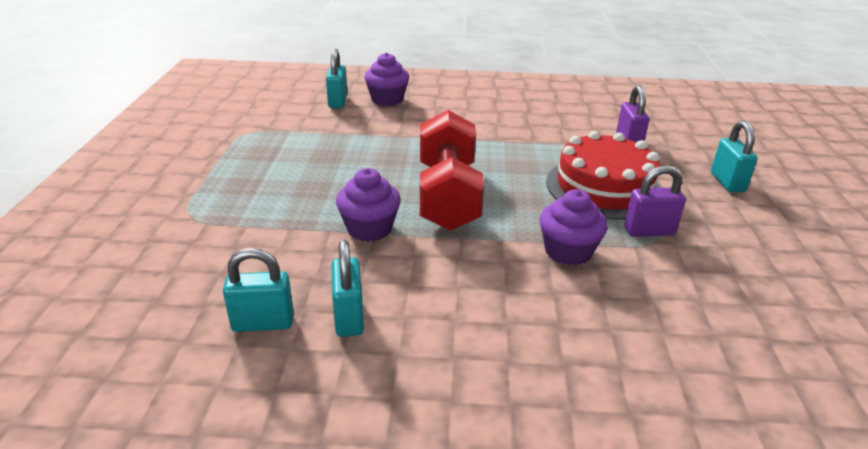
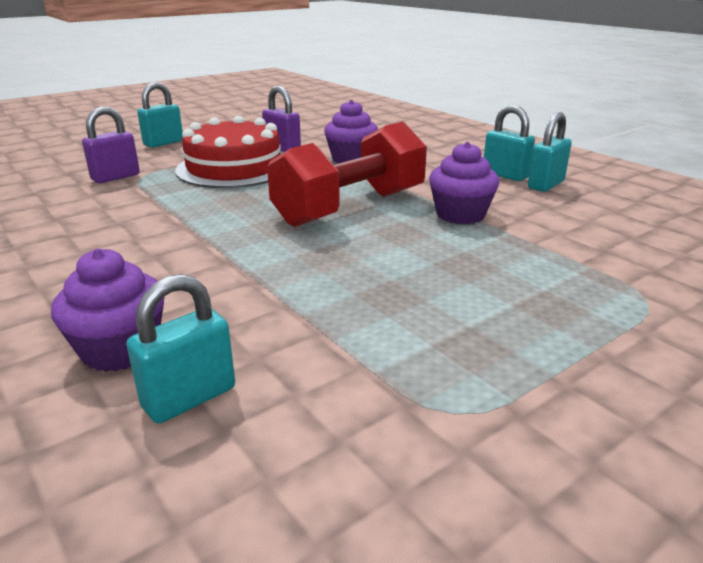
camera: 130 degrees left, 5 degrees down
turquoise padlock [223,248,294,332] -> turquoise padlock moved to [484,105,535,181]

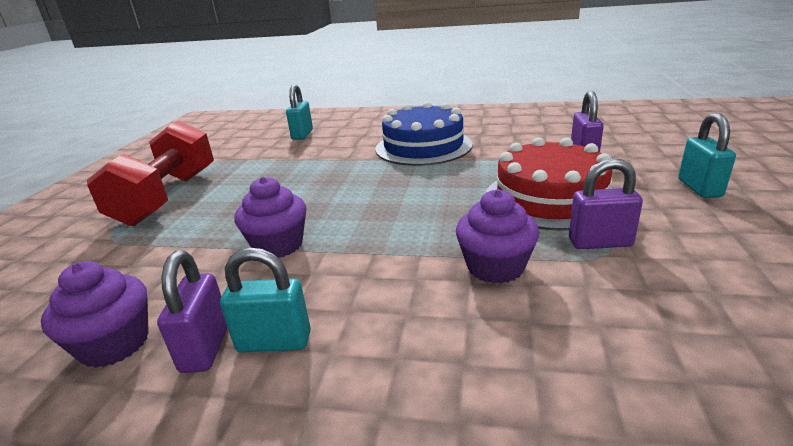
camera: 140 degrees right, 0 degrees up
purple cupcake [51,248,165,372] -> purple cupcake moved to [41,261,149,368]
red dumbbell [267,122,427,227] -> red dumbbell moved to [87,120,214,226]
turquoise padlock [528,112,572,192] -> purple padlock [157,251,228,373]
none -> blue cake [376,102,472,166]

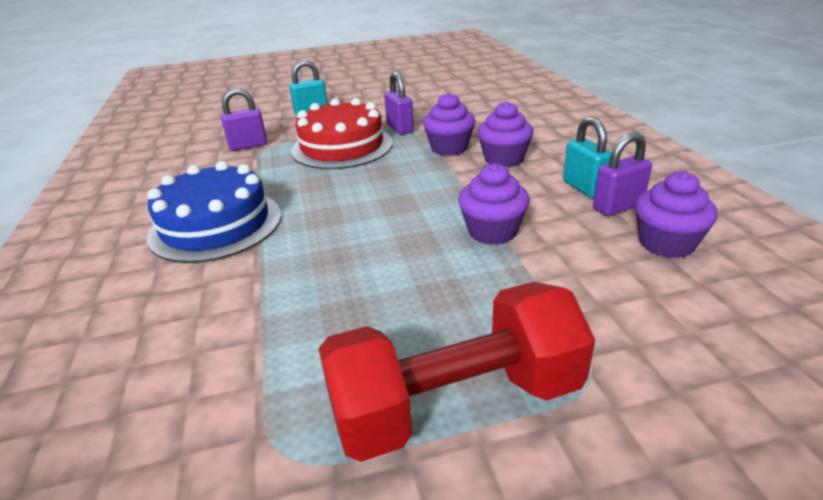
camera: 115 degrees left, 5 degrees up
turquoise padlock [286,84,313,140] -> none
none -> purple cupcake [477,101,534,167]

